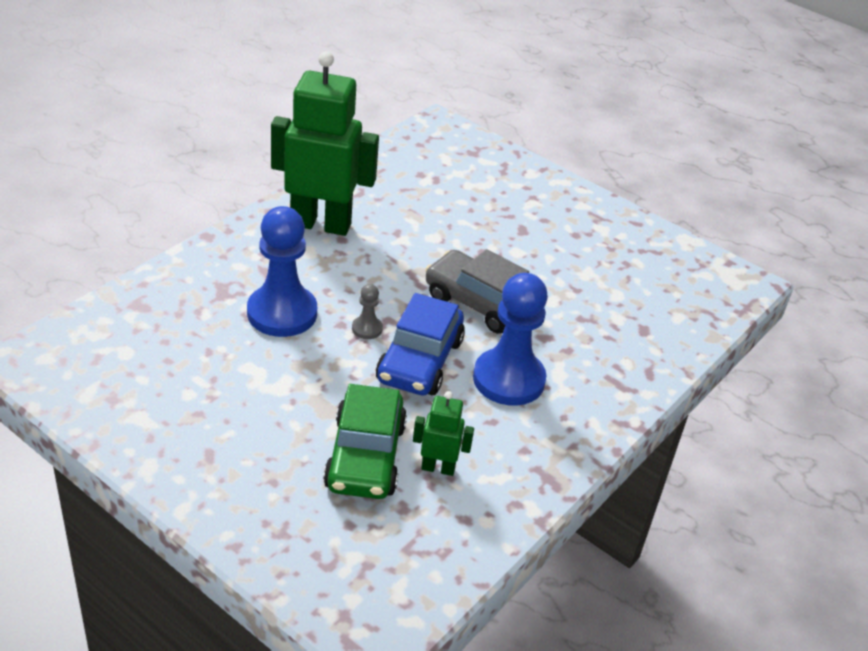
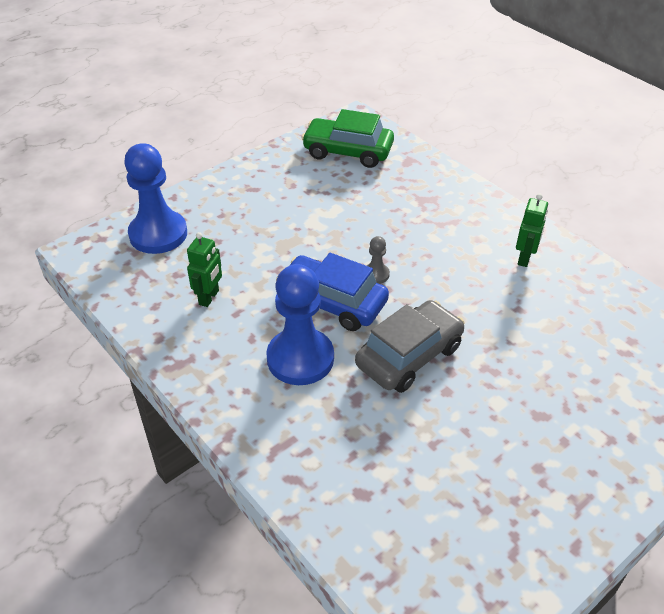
camera: 105 degrees right, 5 degrees up
blue pawn [247,206,317,337] -> blue pawn moved to [124,143,187,254]
green robot [271,51,379,236] -> green robot [516,194,548,267], size x0.45
green car [323,384,407,499] -> green car moved to [301,109,394,168]

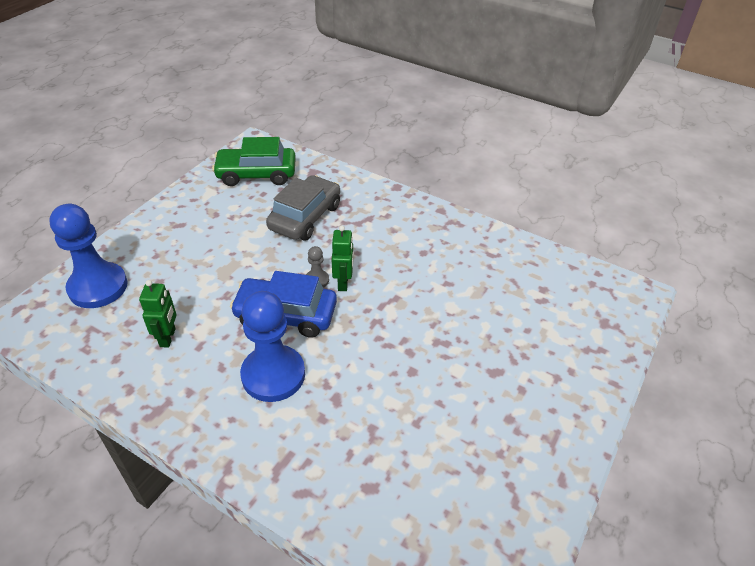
camera: 20 degrees left, 0 degrees up
grey car [355,300,465,393] -> grey car moved to [266,175,340,241]
green robot [516,194,548,267] -> green robot moved to [332,226,354,291]

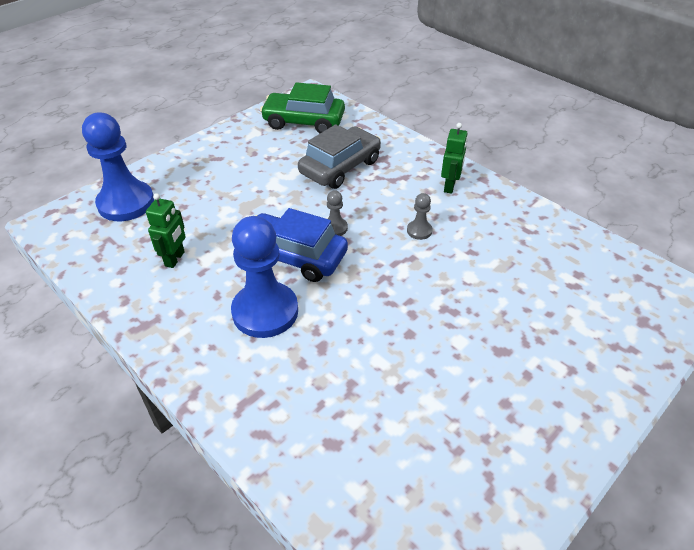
camera: 15 degrees right, 0 degrees up
green robot [332,226,354,291] -> green robot moved to [441,123,468,194]
none -> grey pawn [407,193,433,240]

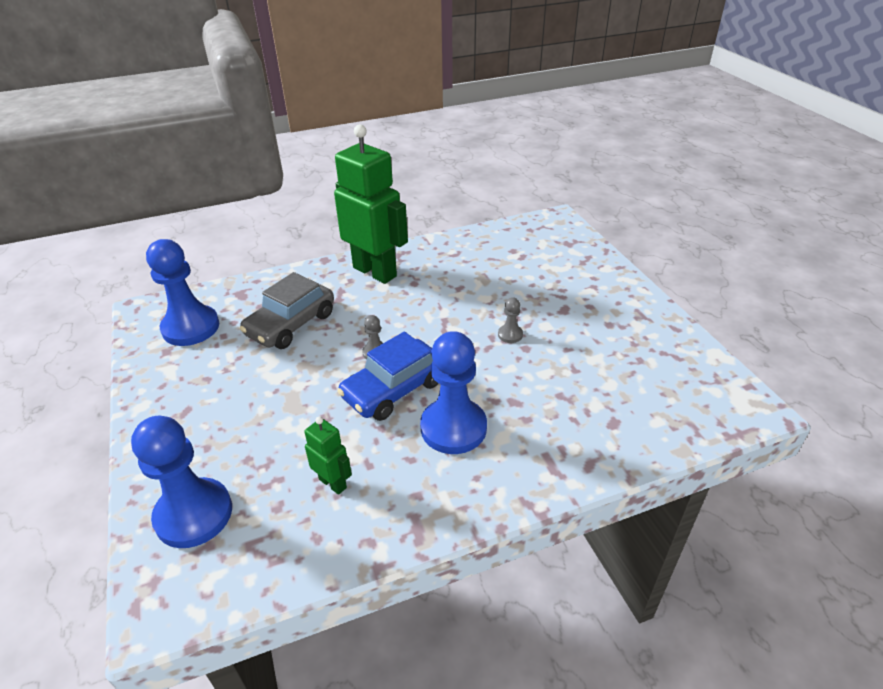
camera: 65 degrees left, 5 degrees down
green car [260,82,345,133] -> blue pawn [146,239,219,346]
grey car [298,124,381,189] -> grey car turned 120 degrees counterclockwise [240,272,334,349]
grey pawn [407,193,433,240] -> grey pawn moved to [498,297,523,343]
green robot [441,123,468,194] -> green robot [334,124,408,284], size x2.22

